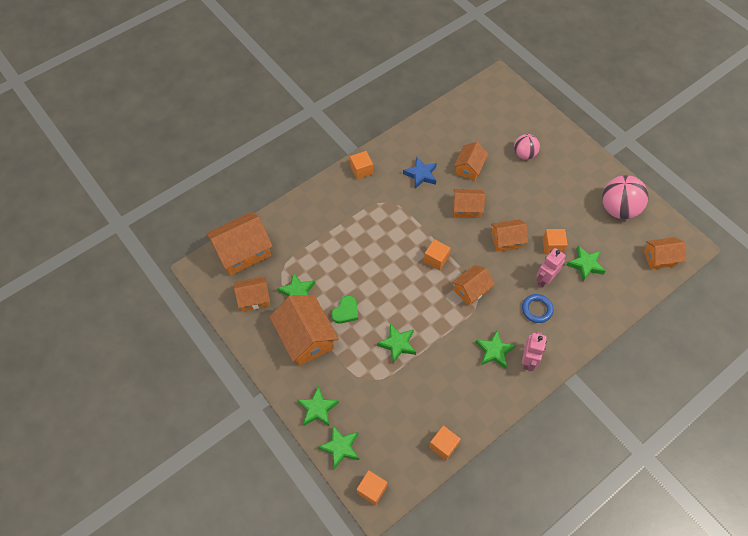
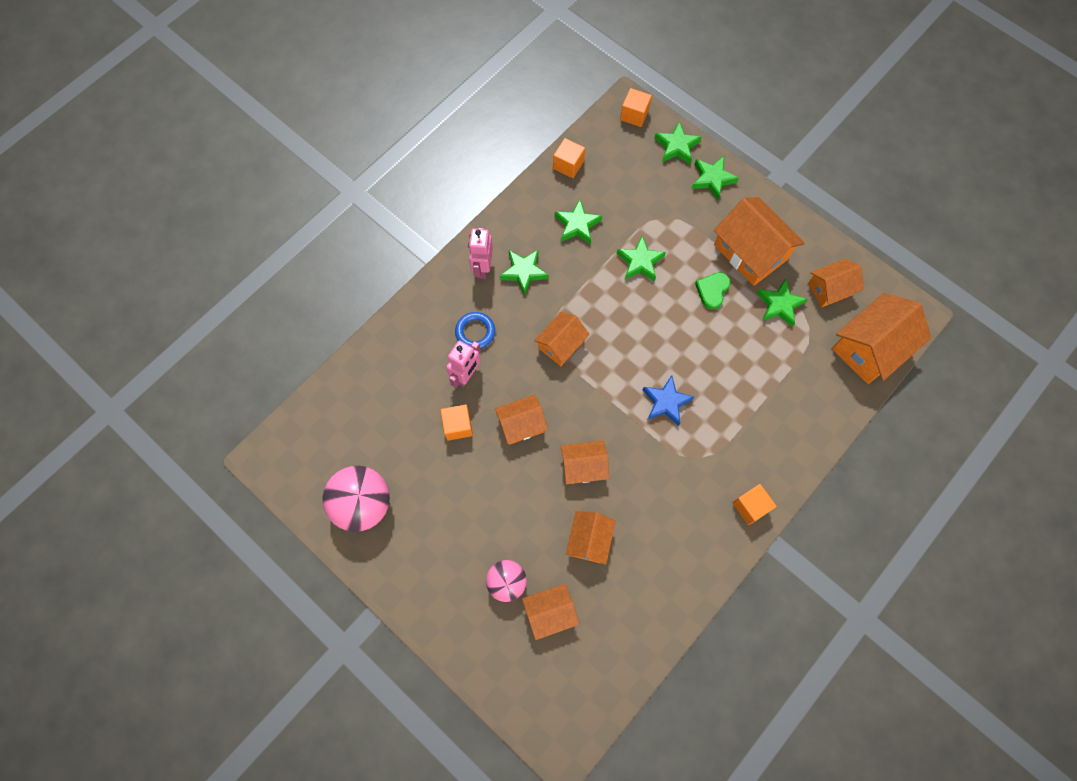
camera: 170 degrees right, 10 degrees up
blue star [403,157,437,189] -> blue star moved to [643,375,694,426]
orange cube [424,239,451,271] -> none
green star [566,246,606,281] -> green star moved to [555,200,602,244]
orange house [644,237,685,270] -> orange house moved to [522,584,579,640]

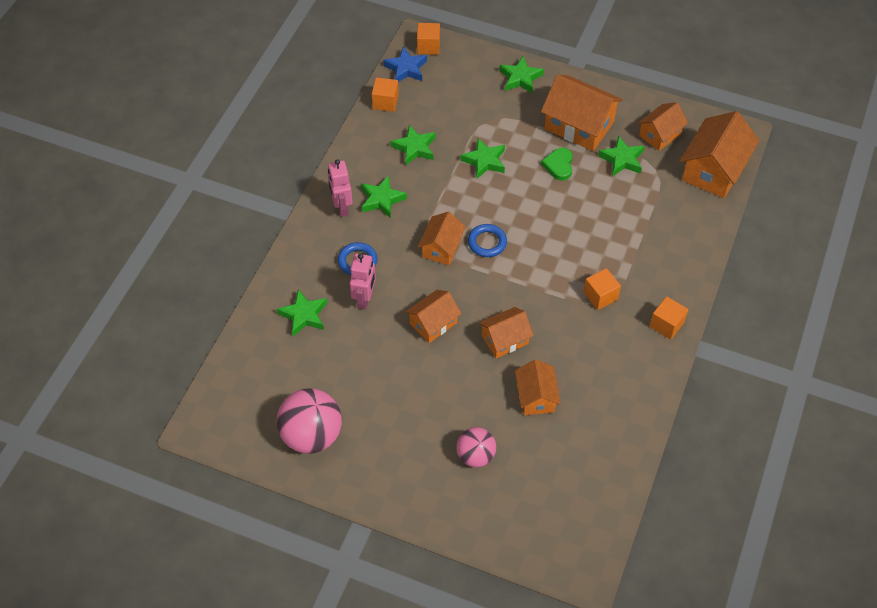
camera: 20 degrees left, 15 degrees down
orange cube [440,404,473,441] -> orange cube moved to [584,268,621,310]
orange house [522,584,579,640] -> none
blue star [643,375,694,426] -> blue star moved to [383,47,427,82]
green star [654,122,702,164] -> green star moved to [277,289,327,336]
none -> blue ring [468,224,507,257]

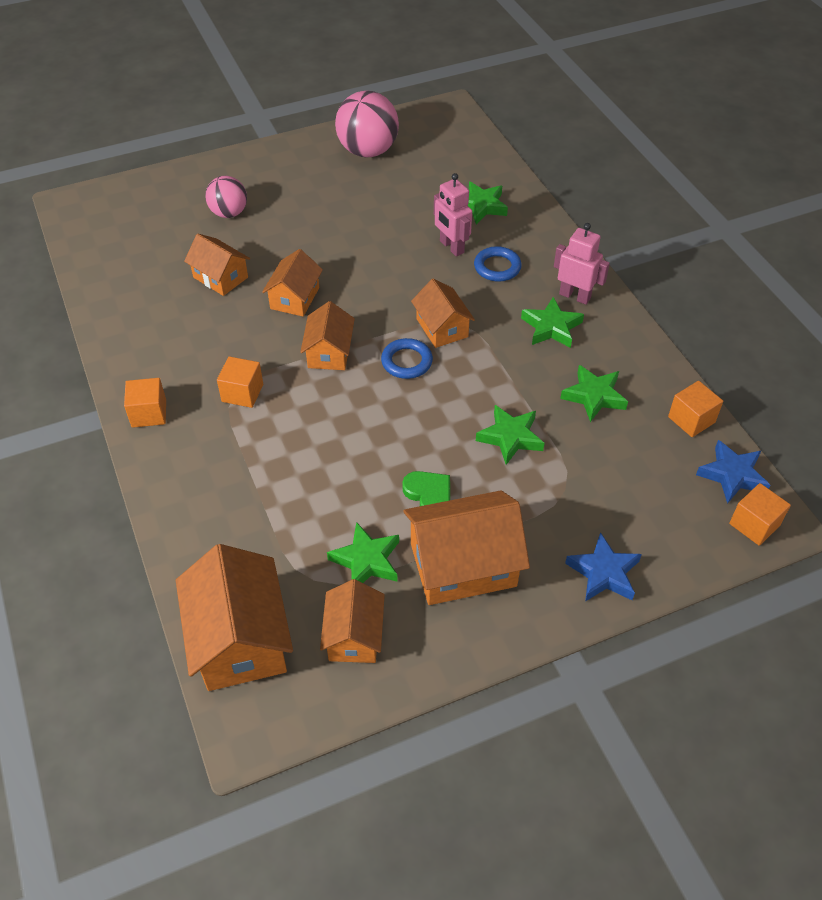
camera: 135 degrees right, 5 degrees down
orange house [405,290,462,343] -> orange house moved to [300,301,355,370]
green star [499,56,544,94] -> blue star [565,532,642,602]

